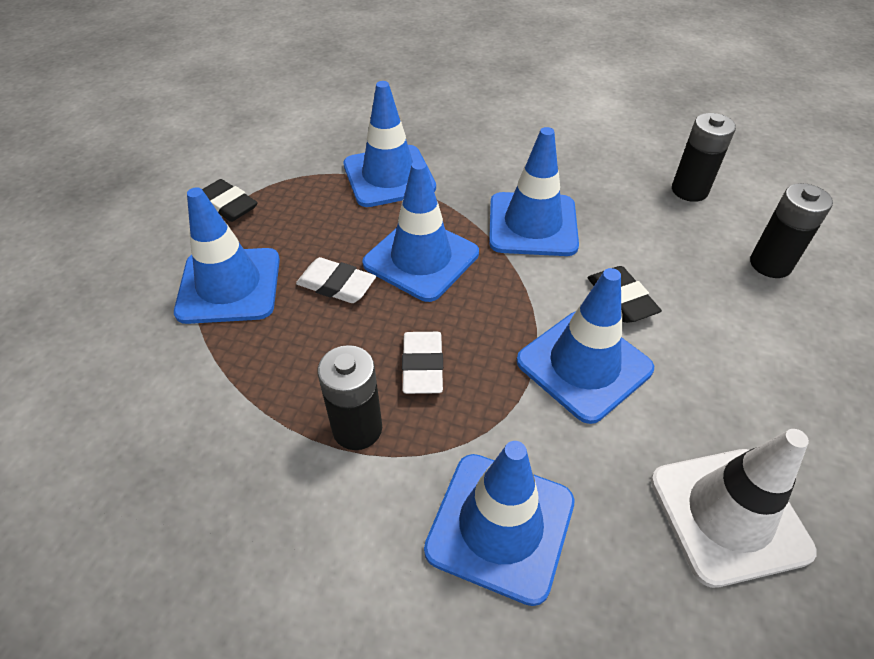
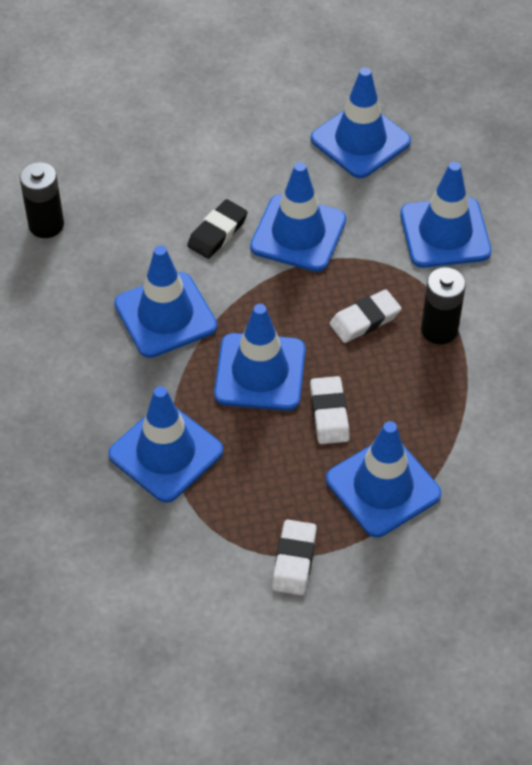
camera: 120 degrees left, 5 degrees up
black eraser [202,179,258,222] -> white eraser [272,520,317,596]
white traffic cone [651,429,817,588] -> blue traffic cone [311,68,411,178]
black battery [750,183,833,278] -> none

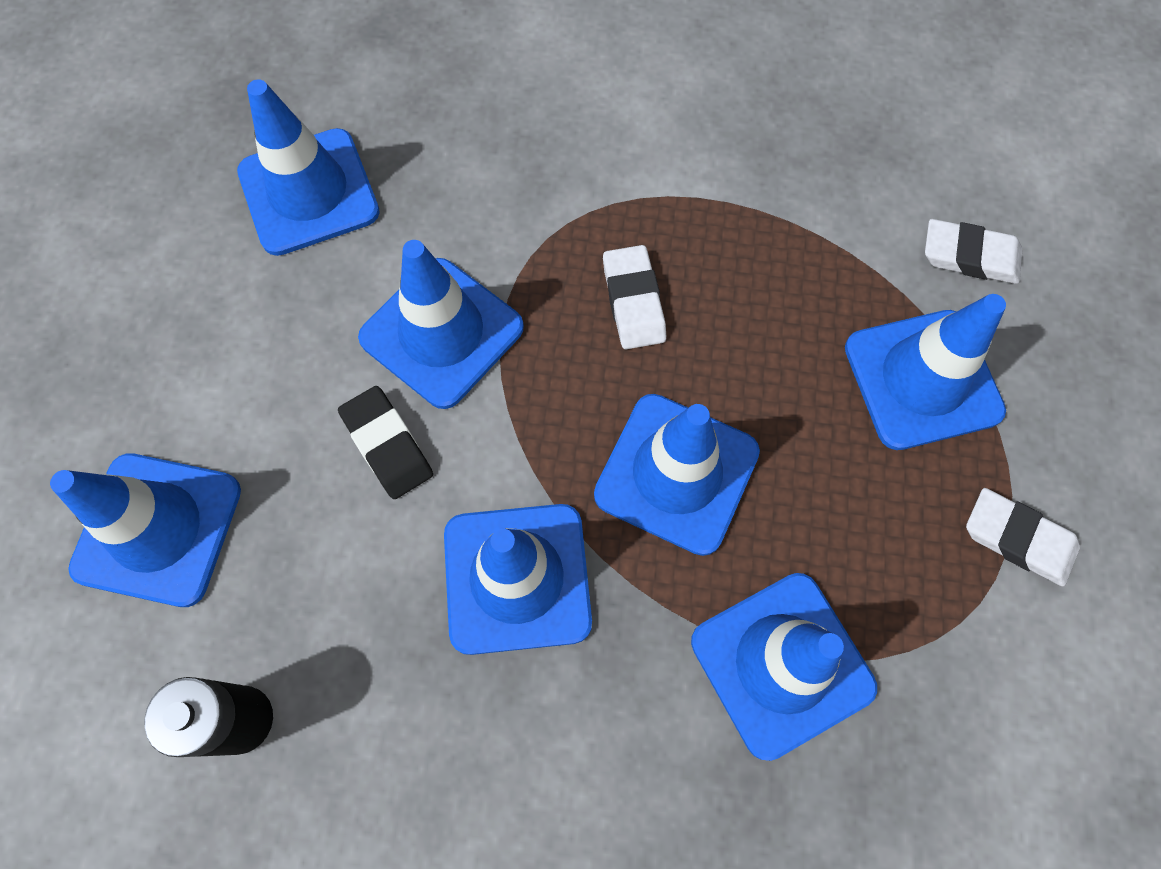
camera: 70 degrees left, 15 degrees up
white eraser [310,376,350,444] -> white eraser moved to [925,219,1022,284]
blue traffic cone [400,162,491,268] -> blue traffic cone moved to [50,453,241,607]
black battery [421,267,466,345] -> none

